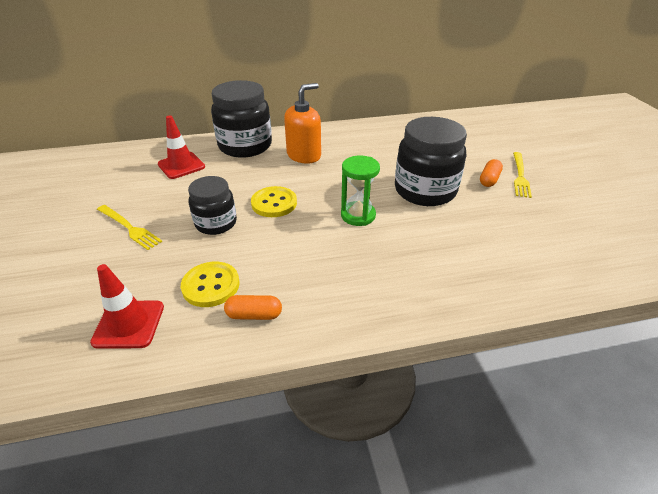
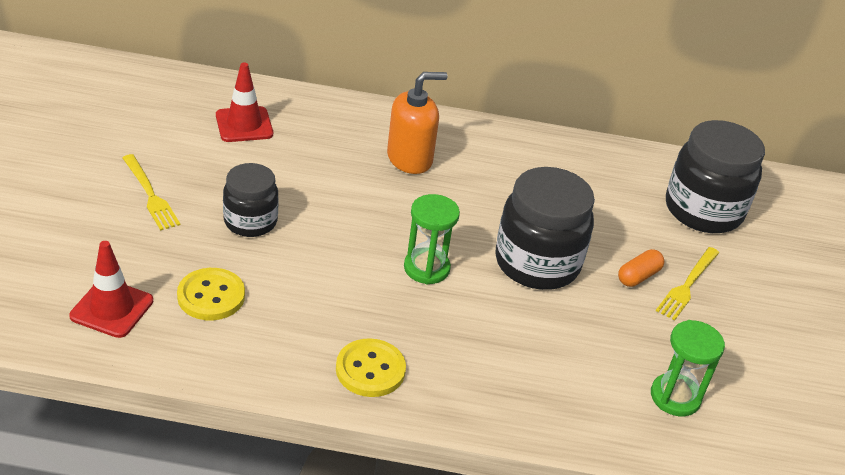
camera: 15 degrees right, 0 degrees up
black jar [211,80,272,158] -> black jar moved to [666,120,765,233]
orange capsule [224,295,282,320] -> none
yellow button [251,186,297,217] -> yellow button moved to [336,338,406,397]
none -> green hourglass [651,320,725,416]

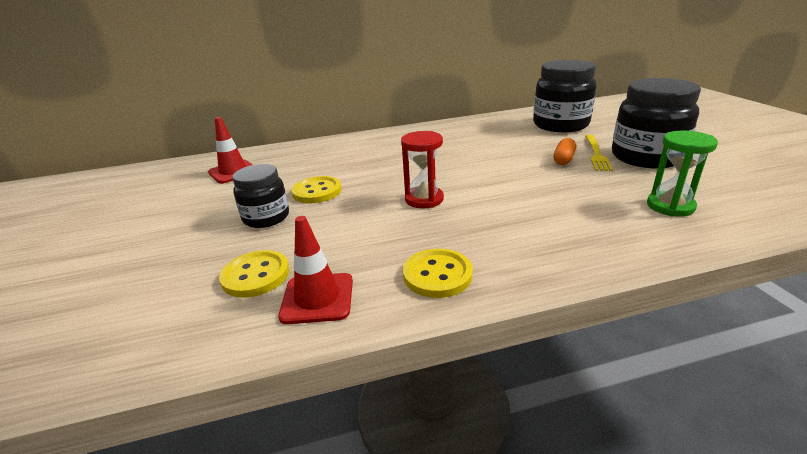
camera: 15 degrees left, 10 degrees down
red traffic cone [69,241,153,338] -> red traffic cone moved to [278,216,353,324]
yellow fork [122,154,180,230] -> none
orange soap dispenser [387,72,447,174] -> none
green hourglass [404,194,460,285] -> red hourglass [401,131,444,209]
black jar [495,167,595,290] -> black jar moved to [612,78,701,168]
none -> yellow button [291,176,341,203]

